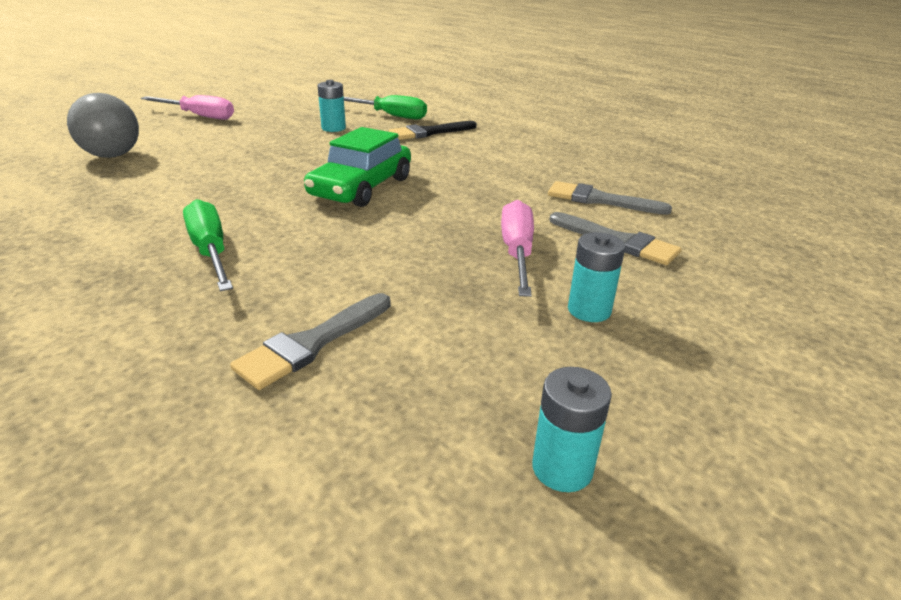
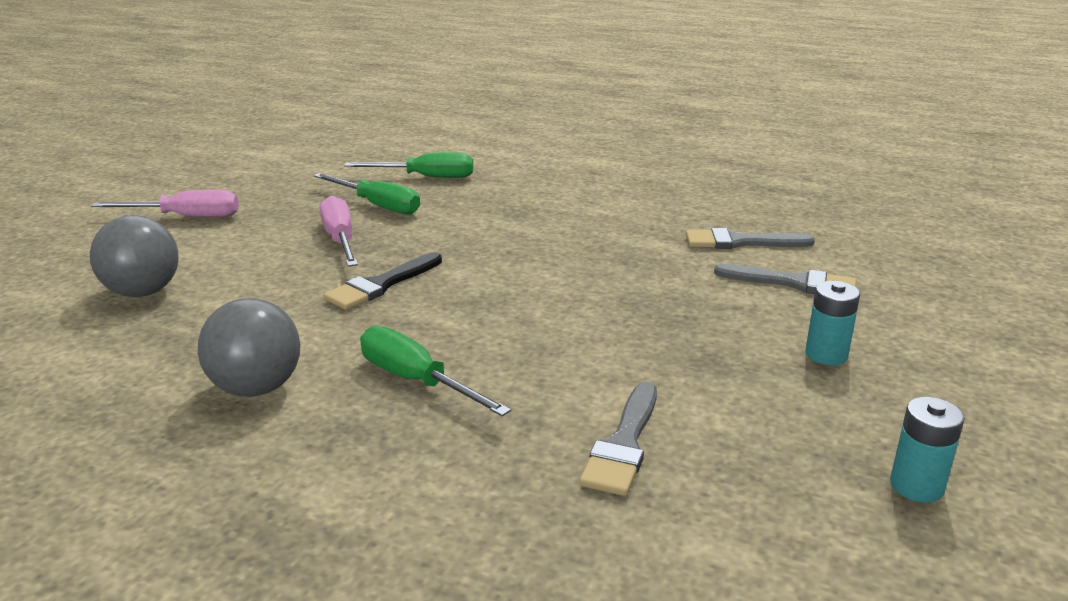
camera: 20 degrees left, 5 degrees down
green car [304,127,411,207] -> none
turquoise battery [317,80,346,132] -> green screwdriver [313,173,420,215]
black brush [389,121,477,140] -> black brush moved to [323,253,442,310]
pink screwdriver [501,200,534,297] -> pink screwdriver moved to [320,195,358,267]
none -> grey ball [198,298,301,397]

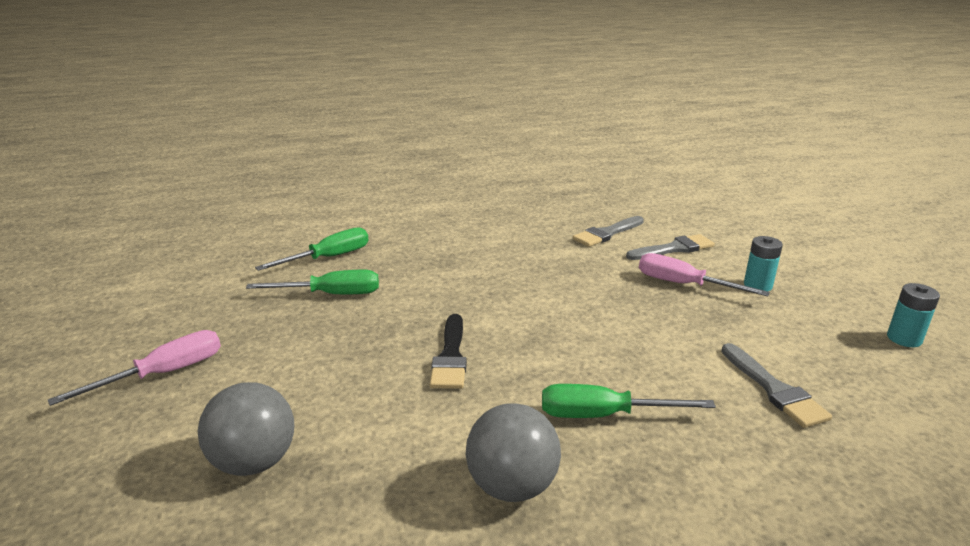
camera: 40 degrees left, 0 degrees up
pink screwdriver [320,195,358,267] -> pink screwdriver moved to [639,253,770,297]

